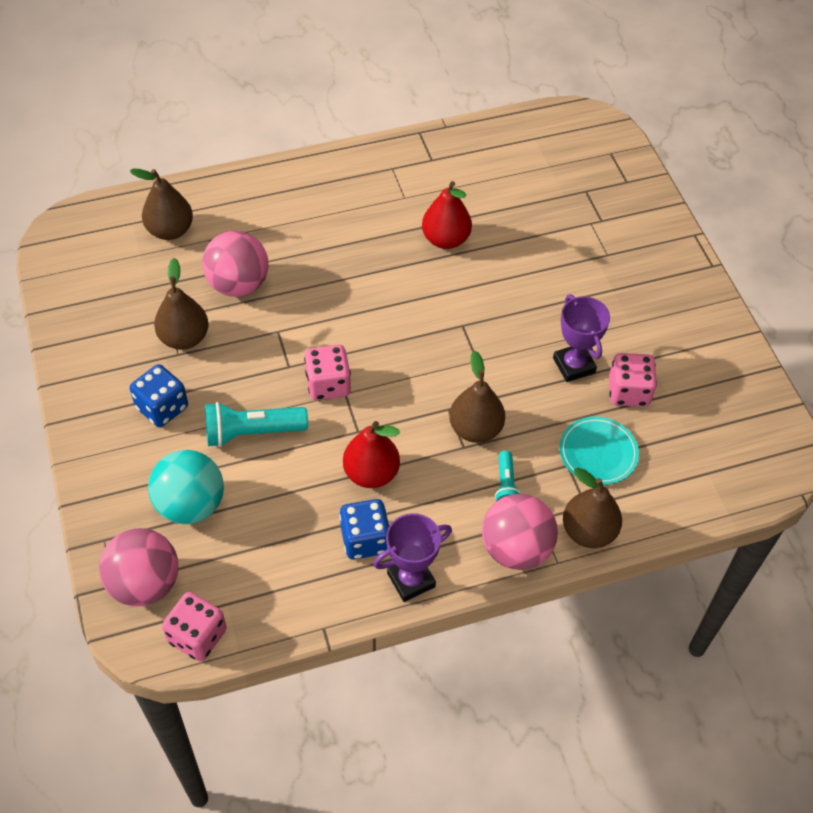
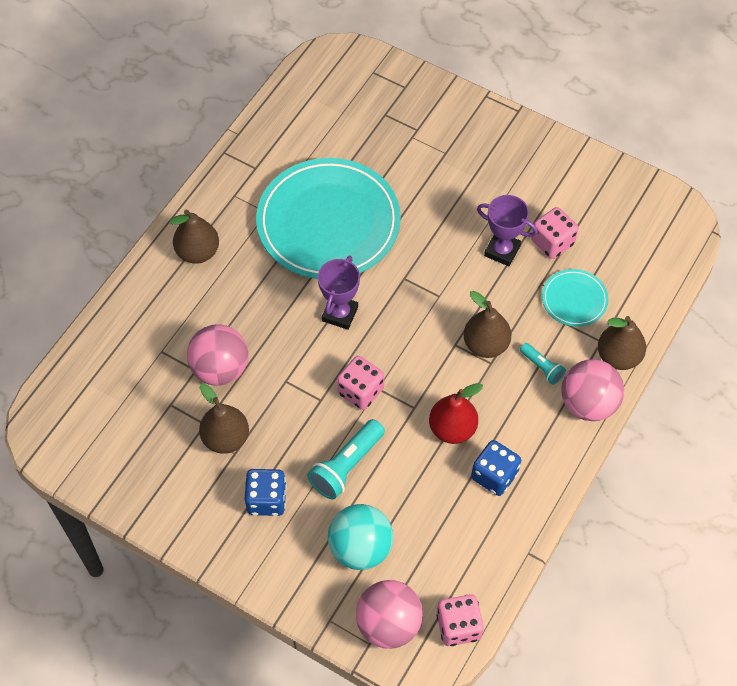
camera: 40 degrees left, 5 degrees up
brown pear [130,169,193,240] -> brown pear moved to [170,209,219,264]
purple trophy [373,513,452,602] -> purple trophy moved to [318,256,360,330]
red pear [422,181,472,249] -> turquoise plate [256,158,401,279]

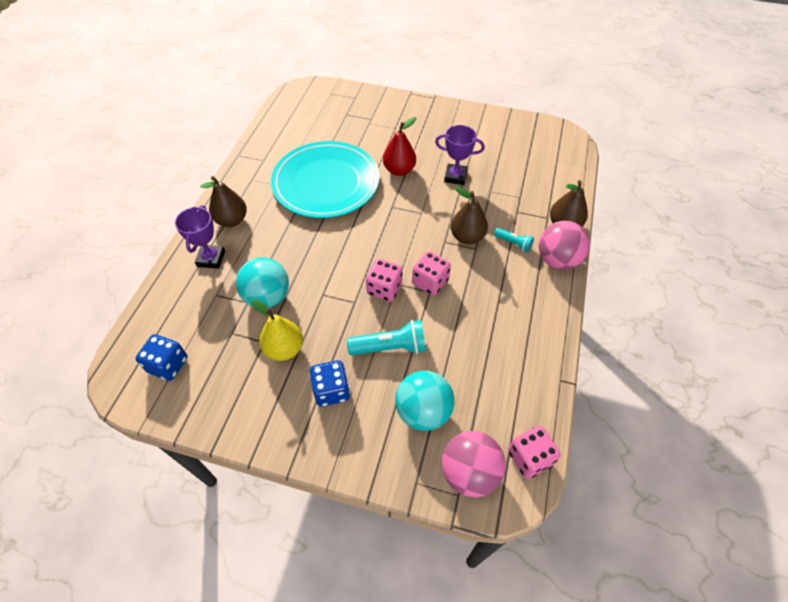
camera: 15 degrees left, 5 degrees down
pink ball [187,324,248,386] -> turquoise ball [236,257,289,308]
brown pear [199,384,249,454] -> yellow pear [251,299,303,361]
turquoise flashlight [307,419,385,500] -> turquoise flashlight turned 120 degrees counterclockwise [347,320,426,355]
purple trophy [318,256,360,330] -> purple trophy moved to [175,205,225,269]
red pear [429,383,483,444] -> red pear moved to [383,117,416,176]
blue dice [471,440,521,496] -> blue dice moved to [136,334,188,381]
pink dice [531,207,578,259] -> pink dice moved to [412,251,451,296]
turquoise plate [542,269,608,327] -> none

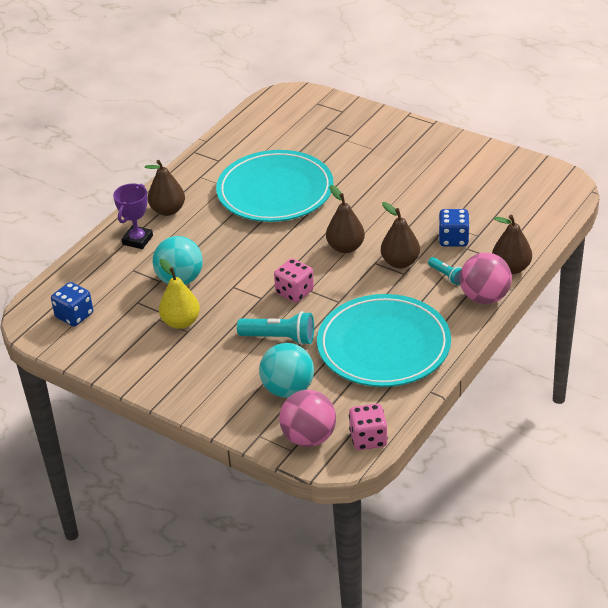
camera: 20 degrees right, 15 degrees down
blue dice [310,360,350,407] -> blue dice moved to [439,209,470,247]
red pear [383,117,416,176] -> none
pink dice [412,251,451,296] -> none
purple trophy [435,125,485,185] -> none
none -> turquoise plate [317,294,451,387]
none -> brown pear [326,185,365,253]

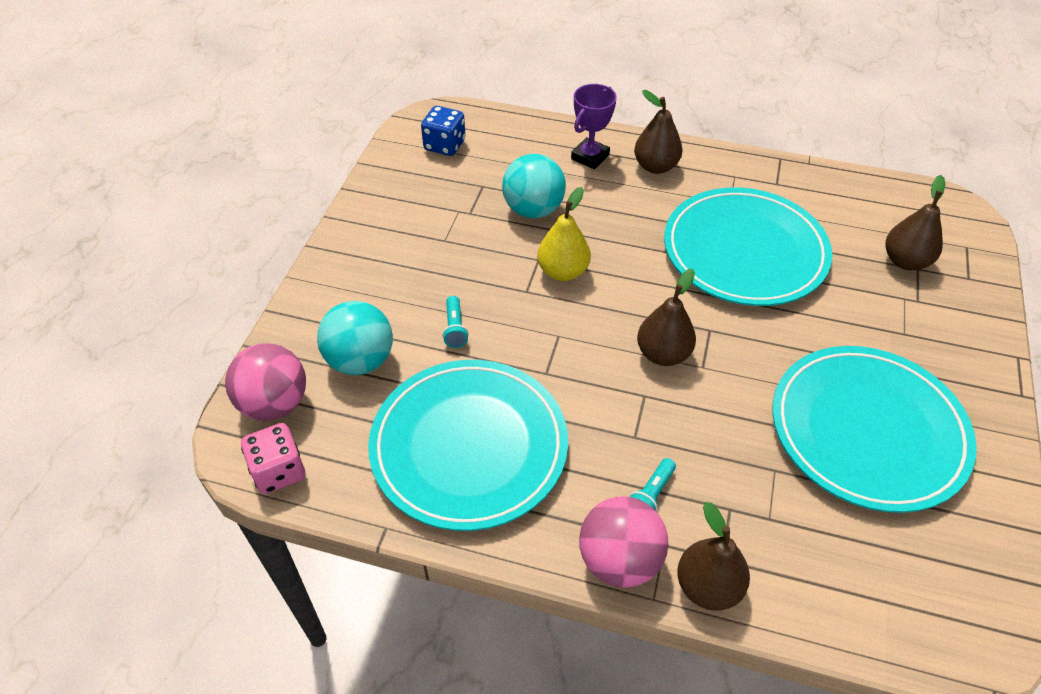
camera: 70 degrees right, 10 degrees up
purple trophy [113,184,153,249] -> purple trophy turned 60 degrees counterclockwise [571,84,617,169]
yellow pear [159,259,200,329] -> yellow pear moved to [537,187,591,281]
turquoise flashlight [237,311,314,345] -> turquoise flashlight [442,296,469,348], size x0.58
pink dice [274,258,314,303] -> none
brown pear [381,202,420,268] -> brown pear moved to [886,175,945,271]
blue dice [439,209,470,247] -> none
none -> turquoise plate [772,346,977,513]

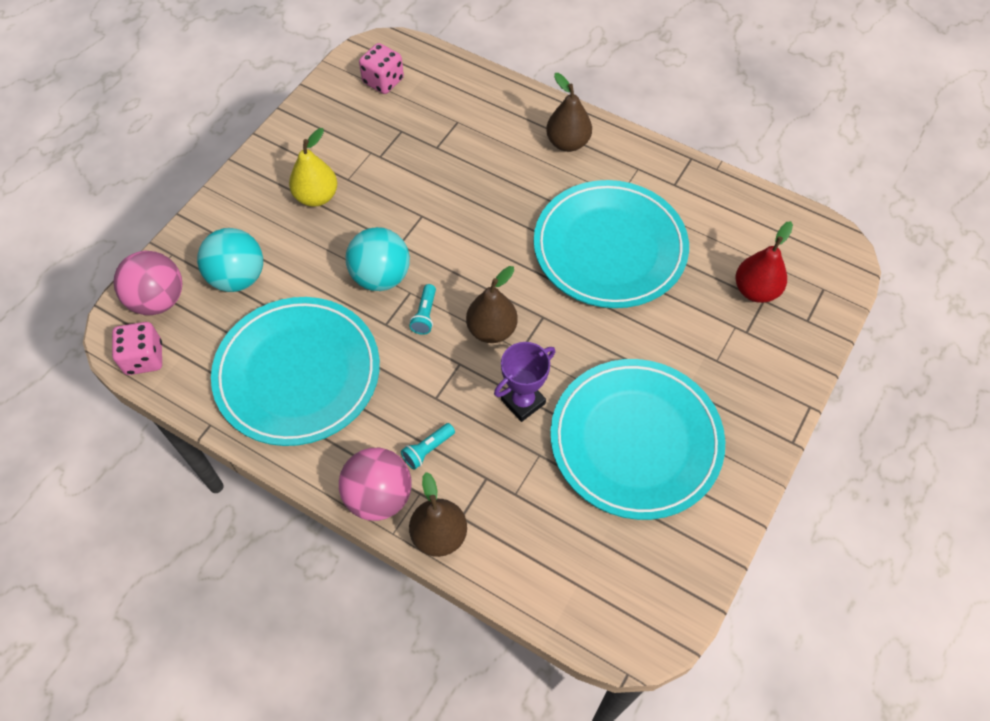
camera: 15 degrees right, 10 degrees up
blue dice [421,106,465,156] -> pink dice [359,43,404,94]
turquoise flashlight [442,296,469,348] -> turquoise flashlight moved to [409,284,436,335]
turquoise ball [502,154,566,218] -> turquoise ball moved to [346,227,410,291]
yellow pear [537,187,591,281] -> yellow pear moved to [289,128,337,207]
purple trophy [571,84,617,169] -> purple trophy moved to [494,342,555,422]
brown pear [886,175,945,271] -> red pear [735,221,793,303]

